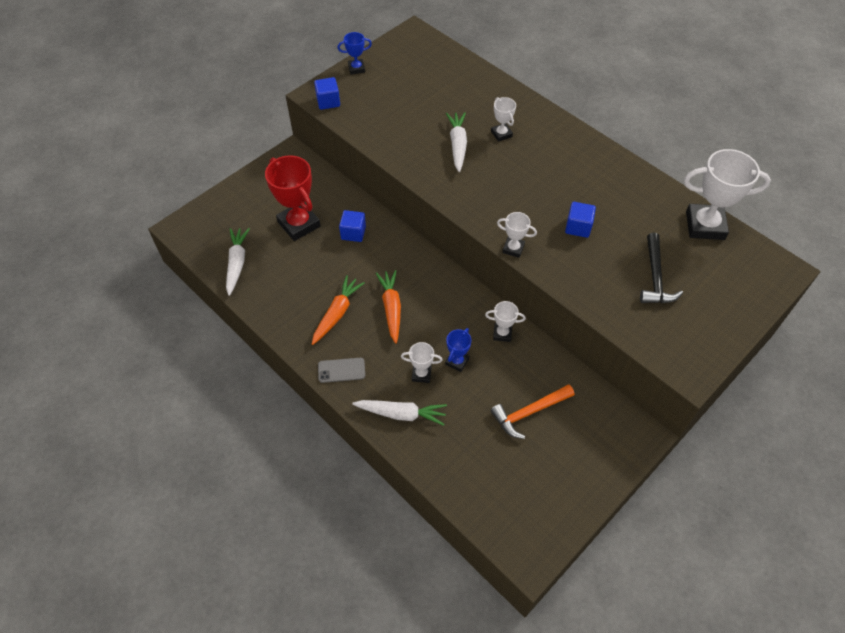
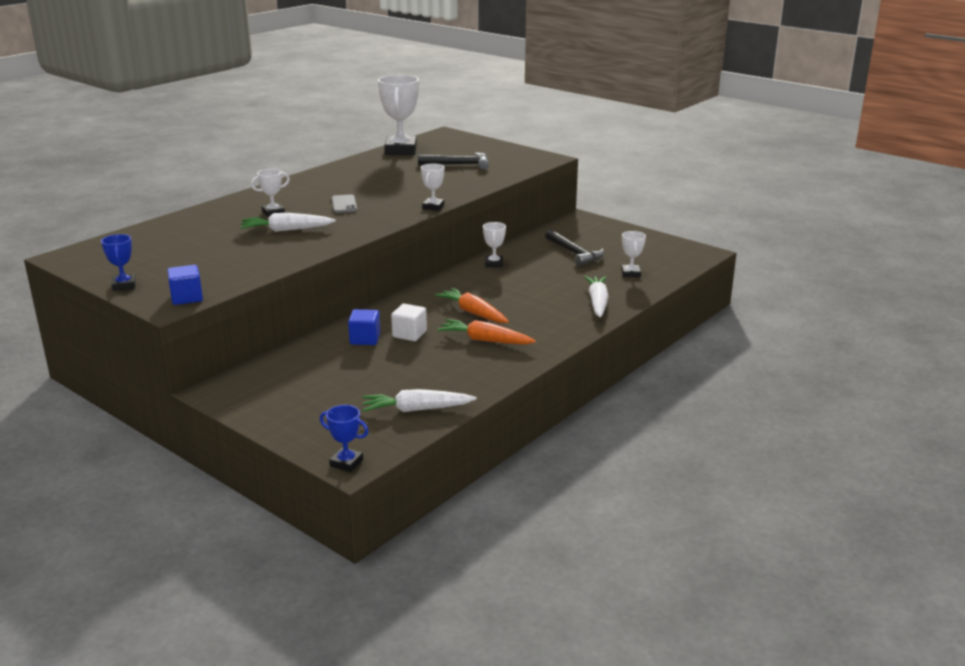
camera: 95 degrees left, 30 degrees down
red trophy [265,155,321,241] -> none
grey phone [318,358,365,383] -> grey phone moved to [332,194,358,213]
orange carrot [376,270,401,344] -> orange carrot turned 60 degrees clockwise [435,288,509,323]
white trophy [401,342,443,383] -> white trophy moved to [621,231,646,277]
blue trophy [445,328,472,372] -> blue trophy moved to [320,405,369,472]
orange hammer [490,384,574,439] -> black hammer [545,229,604,266]
blue cube [565,202,596,238] -> none
none -> white cube [391,304,427,341]

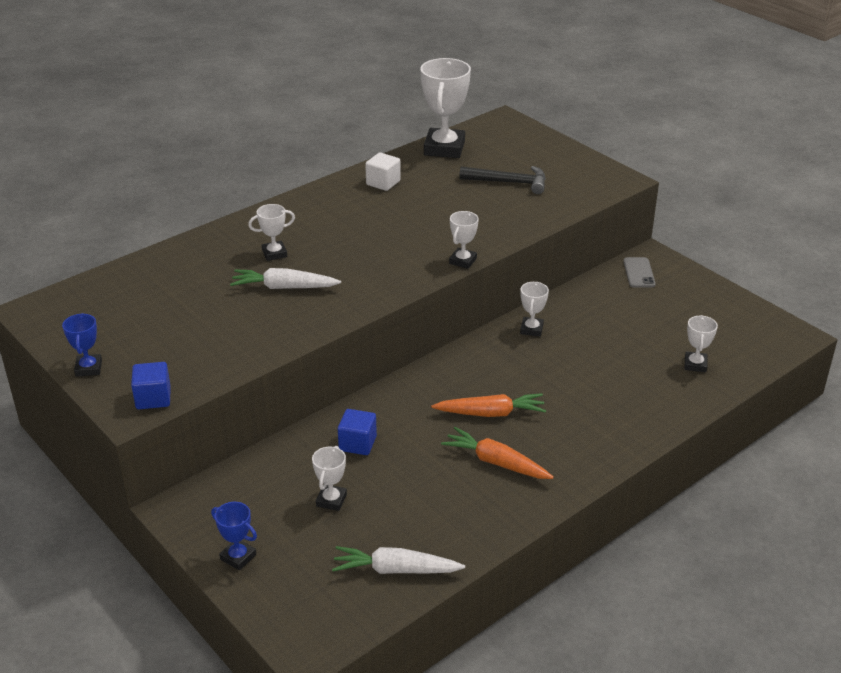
camera: 10 degrees right, 10 degrees up
blue trophy [320,405,369,472] -> blue trophy moved to [211,502,257,570]
grey phone [332,194,358,213] -> grey phone moved to [623,257,656,288]
white cube [391,304,427,341] -> white cube moved to [365,152,401,191]
orange carrot [435,288,509,323] -> orange carrot turned 120 degrees clockwise [431,393,546,417]
black hammer [545,229,604,266] -> none
white carrot [584,276,609,318] -> none
none -> white trophy [312,446,347,511]

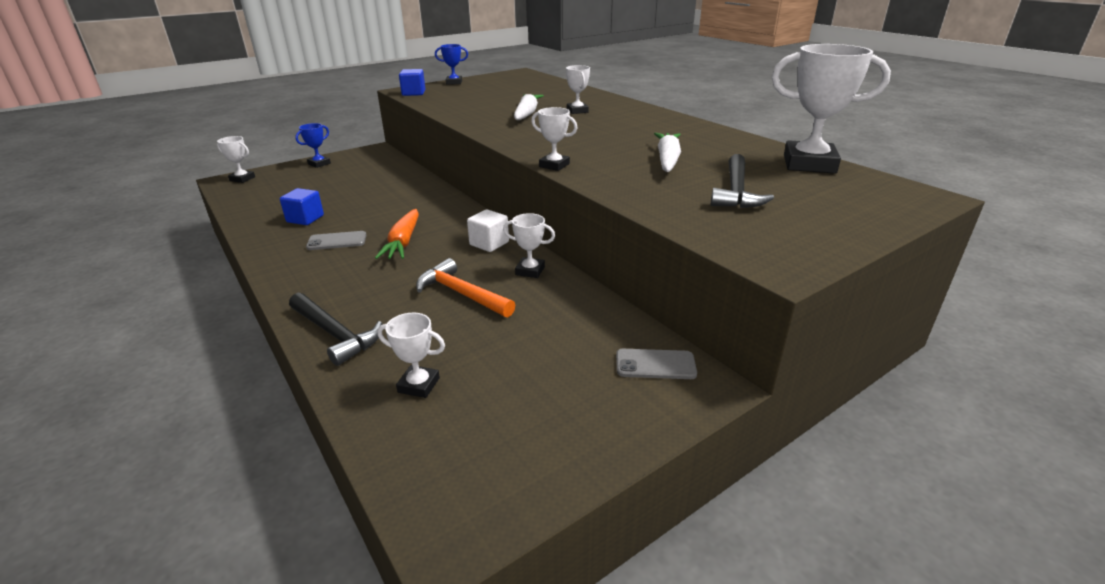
camera: 95 degrees right, 5 degrees down
white trophy [312,446,347,511] -> white trophy moved to [217,136,255,183]
white carrot [332,546,465,574] -> white carrot moved to [654,133,681,172]
blue cube [338,409,377,455] -> blue cube moved to [280,188,324,225]
white cube [365,152,401,191] -> white cube moved to [467,209,509,252]
orange carrot [441,427,554,479] -> grey phone [306,231,366,250]
none -> black hammer [289,293,382,366]
none -> orange hammer [416,258,515,317]

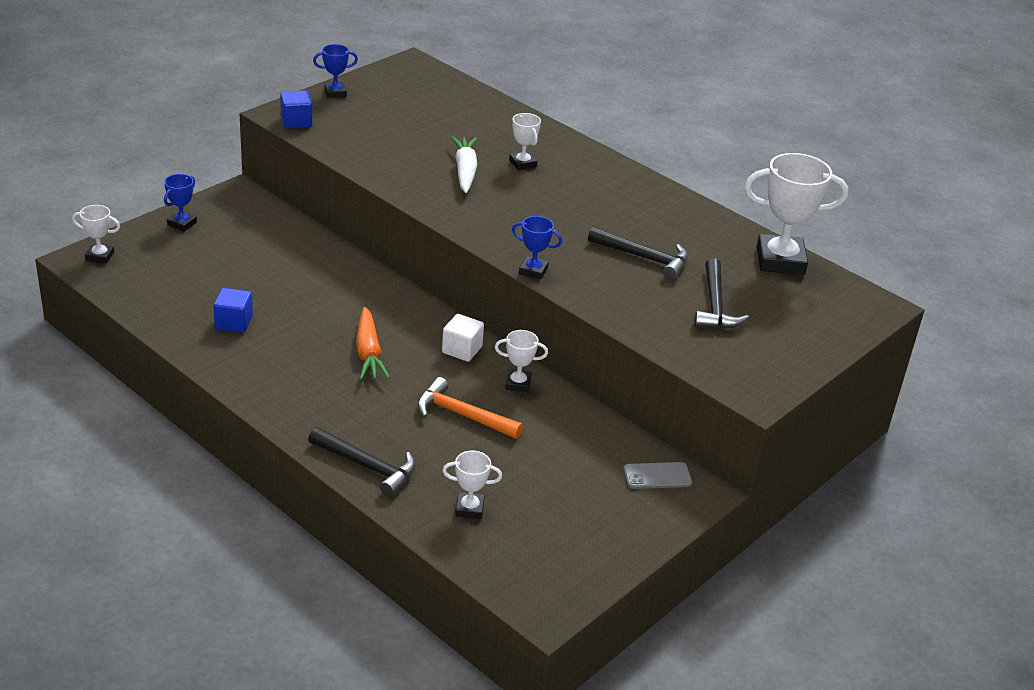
camera: 15 degrees left, 5 degrees up
grey phone [306,231,366,250] -> none
white trophy [531,107,577,171] -> blue trophy [512,216,562,280]
white carrot [654,133,681,172] -> black hammer [588,227,688,280]

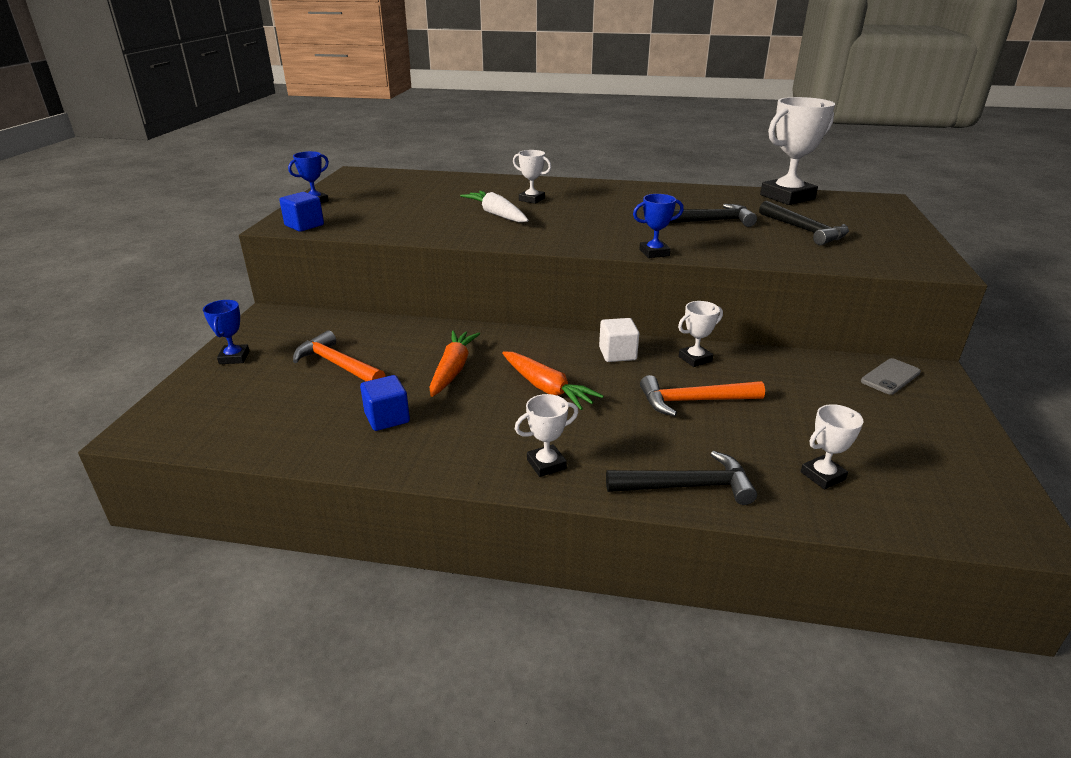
camera: 30 degrees left, 5 degrees down
white trophy [72,205,120,264] -> white trophy moved to [515,394,578,477]
none -> orange hammer [293,330,385,381]
none -> orange carrot [429,330,480,397]

